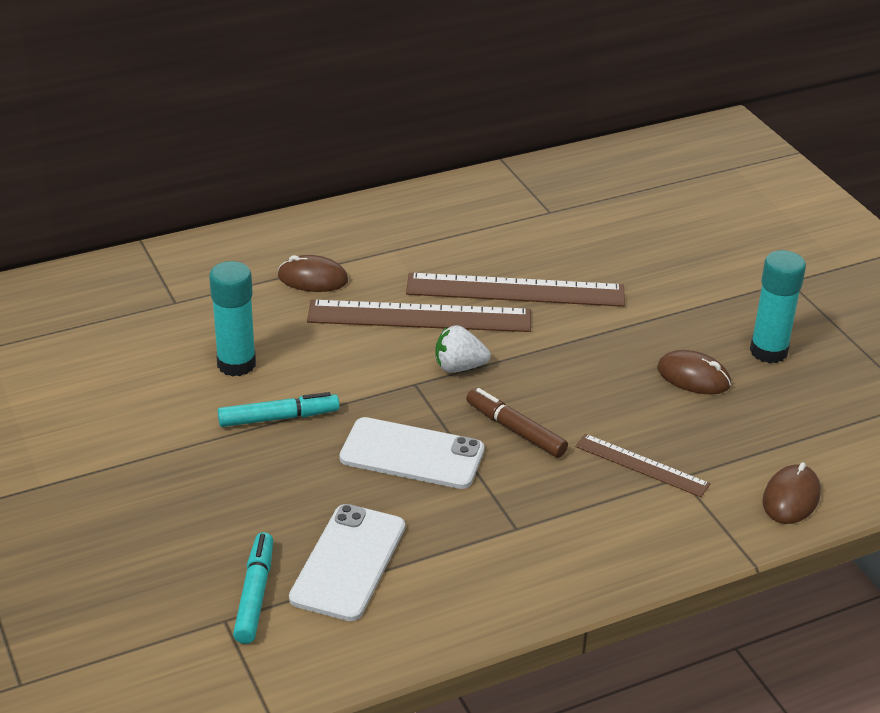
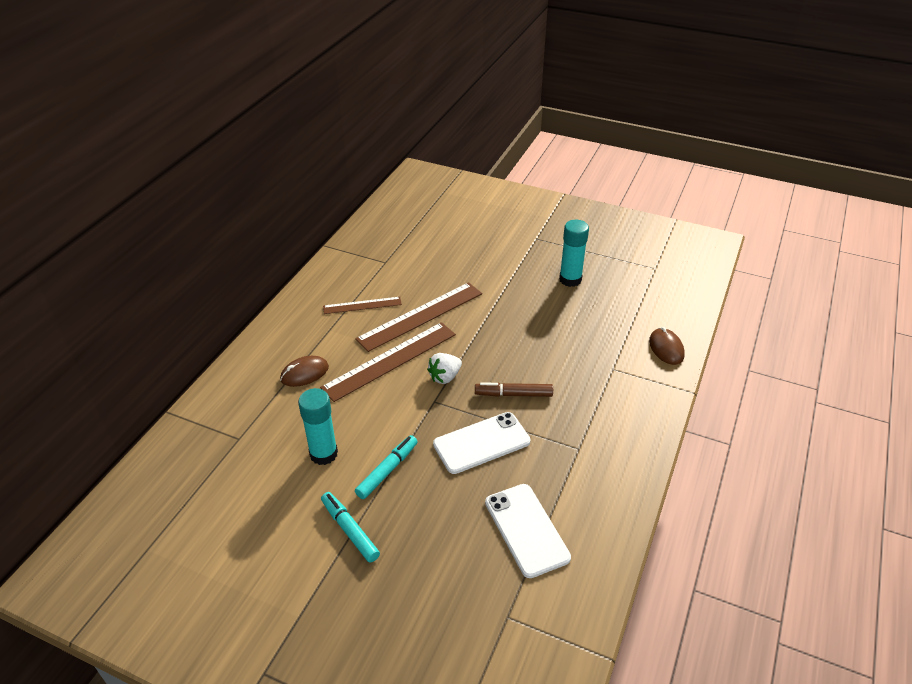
camera: 40 degrees left, 5 degrees up
turquoise marker [233,532,273,644] -> turquoise marker moved to [321,492,380,562]
brown ruler [575,434,711,497] -> brown ruler moved to [323,297,402,314]
brown mouse [657,350,731,394] -> none

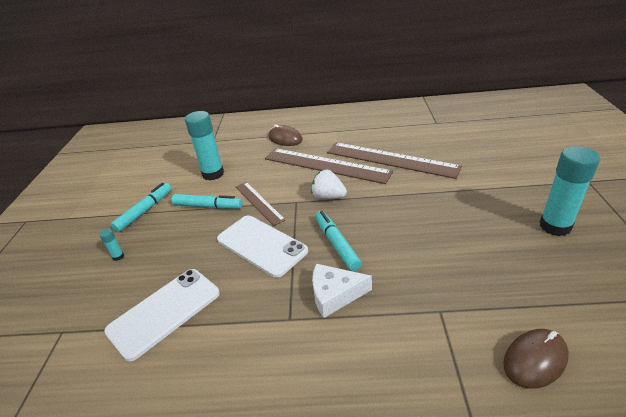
camera: 70 degrees right, 5 degrees down
brown ruler [323,297,402,314] -> brown ruler moved to [236,182,286,226]
brown marker [475,382,553,397] -> turquoise marker [315,211,362,271]
none -> turquoise glue stick [99,229,124,261]
none -> white cheese [312,264,372,318]

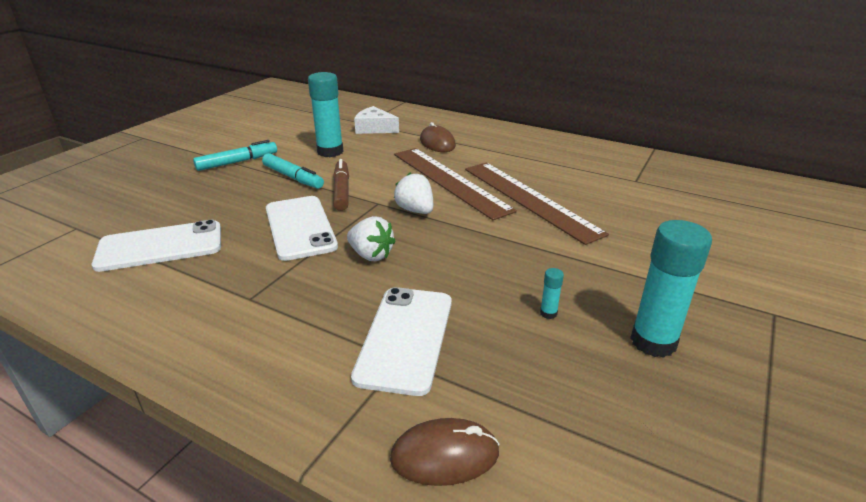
camera: 25 degrees right, 5 degrees down
turquoise glue stick [99,229,124,261] -> turquoise glue stick moved to [540,268,564,319]
brown ruler [236,182,286,226] -> brown marker [333,159,349,211]
white cheese [312,264,372,318] -> white cheese moved to [354,106,399,134]
turquoise marker [315,211,362,271] -> white strawberry [347,216,396,261]
none -> white phone [351,287,452,396]

